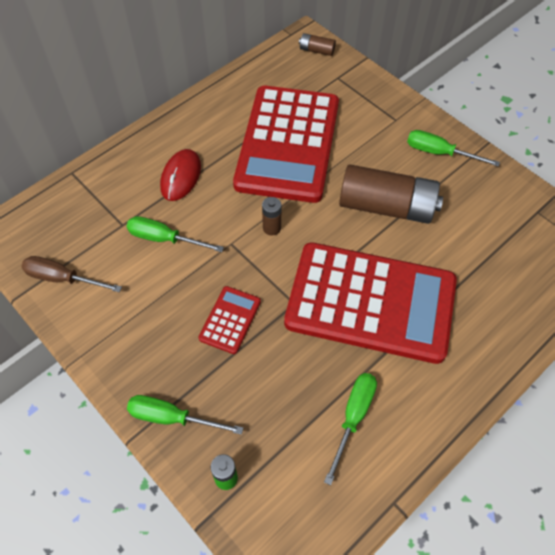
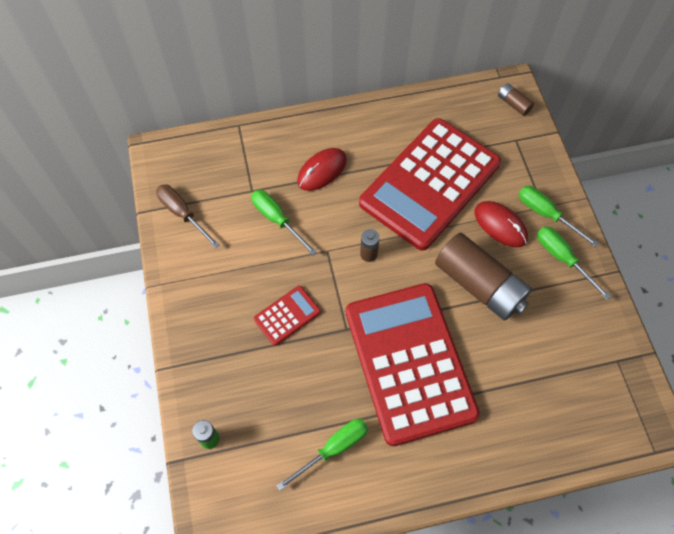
camera: 30 degrees right, 5 degrees up
green screwdriver [127,395,243,435] -> green screwdriver moved to [519,186,599,247]
red calculator [284,242,457,364] -> red calculator turned 150 degrees counterclockwise [346,283,480,446]
none -> red mouse [474,201,528,247]

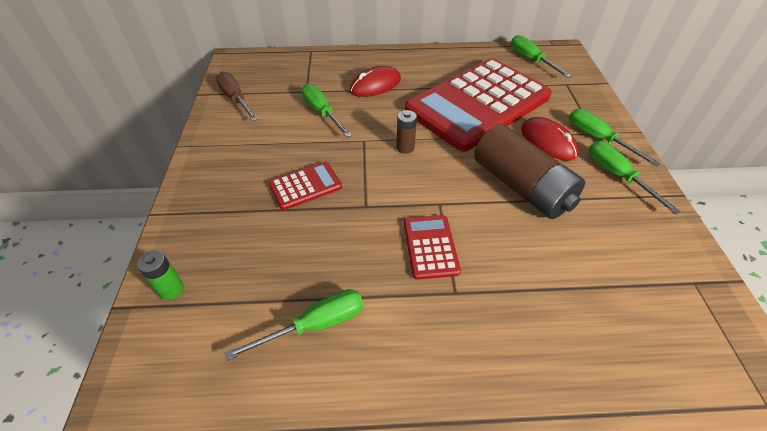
camera: 10 degrees right, 15 degrees down
red calculator [346,283,480,446] -> red calculator [404,215,461,280], size x0.41
brown battery [498,83,534,116] -> none
none -> green screwdriver [511,35,572,78]

